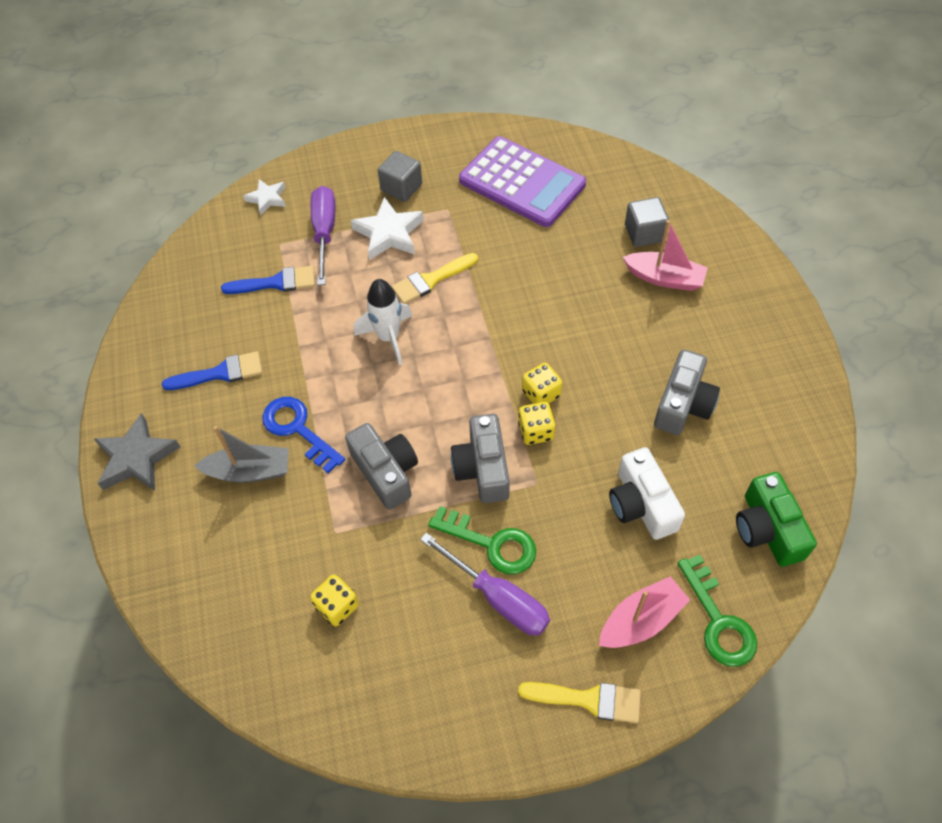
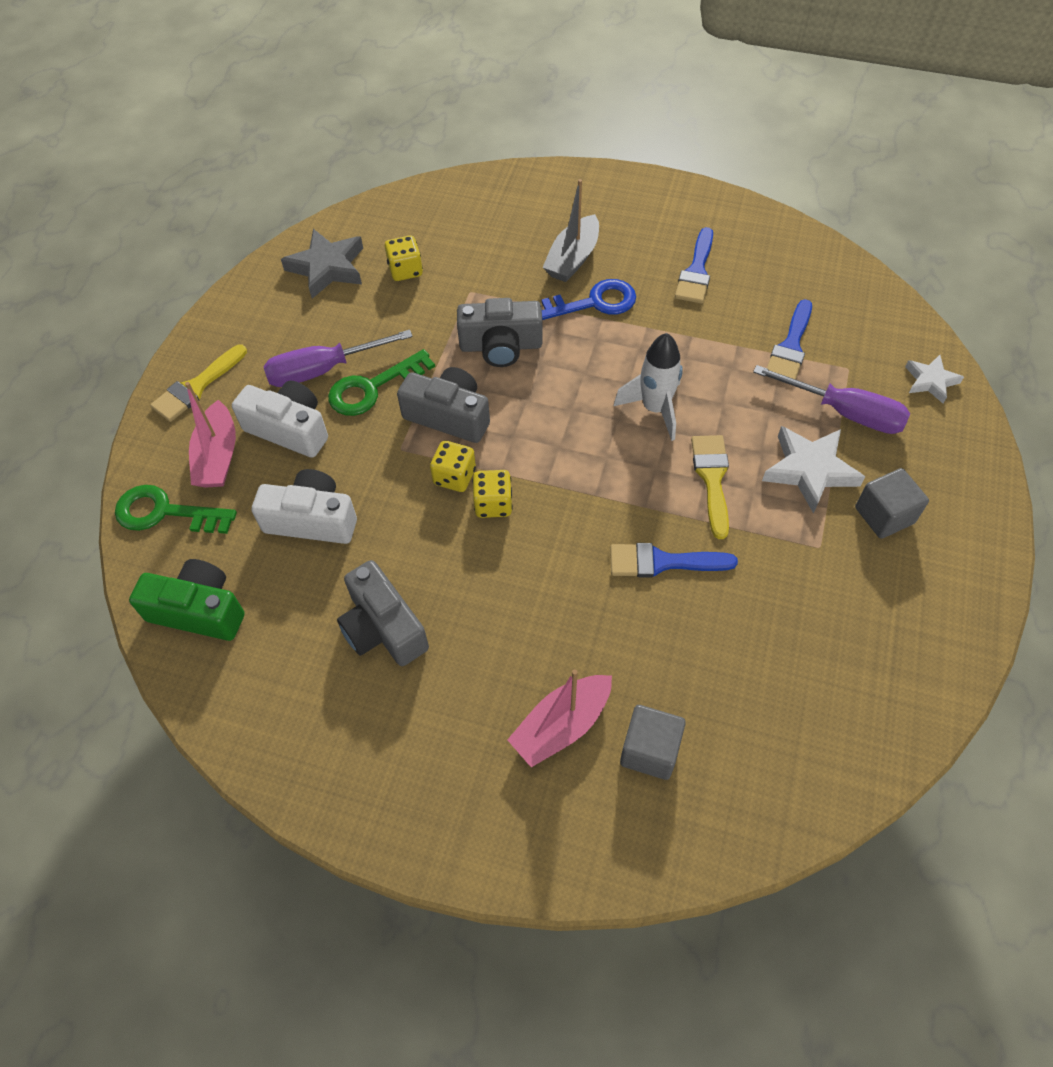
camera: 120 degrees right, 0 degrees up
grey star [94,413,180,491] -> grey star moved to [281,229,363,299]
purple calculator [459,136,586,227] -> none
none -> white camera [232,381,328,458]
none -> blue brush [610,543,738,577]

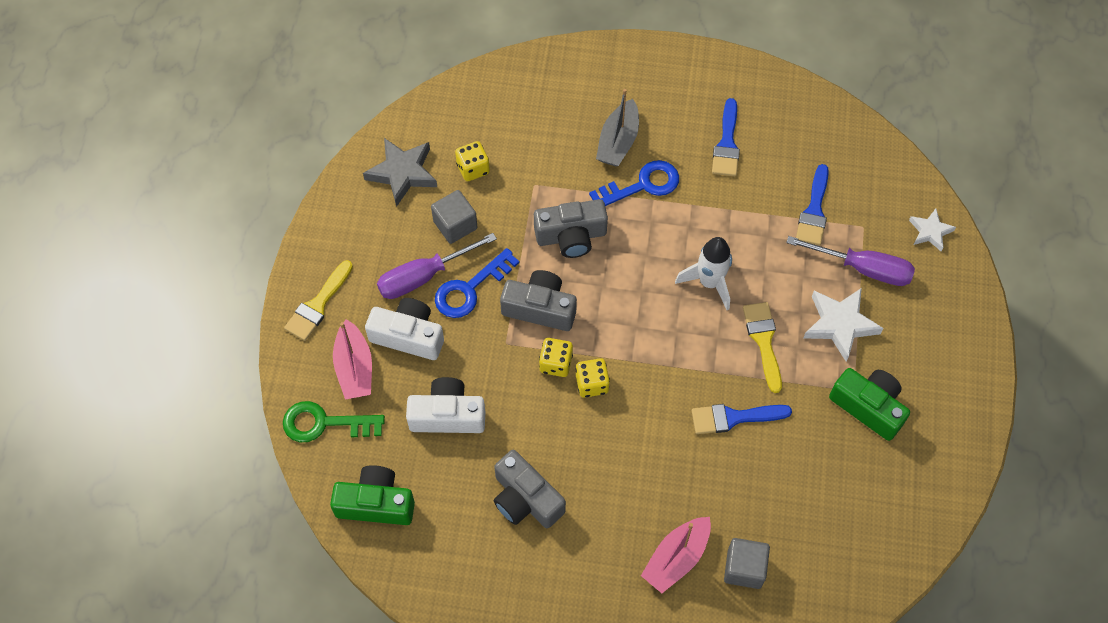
camera: 10 degrees left, 5 degrees up
green key [328,349,435,416] -> blue key [435,248,519,318]
grey cube [855,468,929,539] -> grey cube moved to [431,190,477,244]
none -> green camera [829,368,910,441]

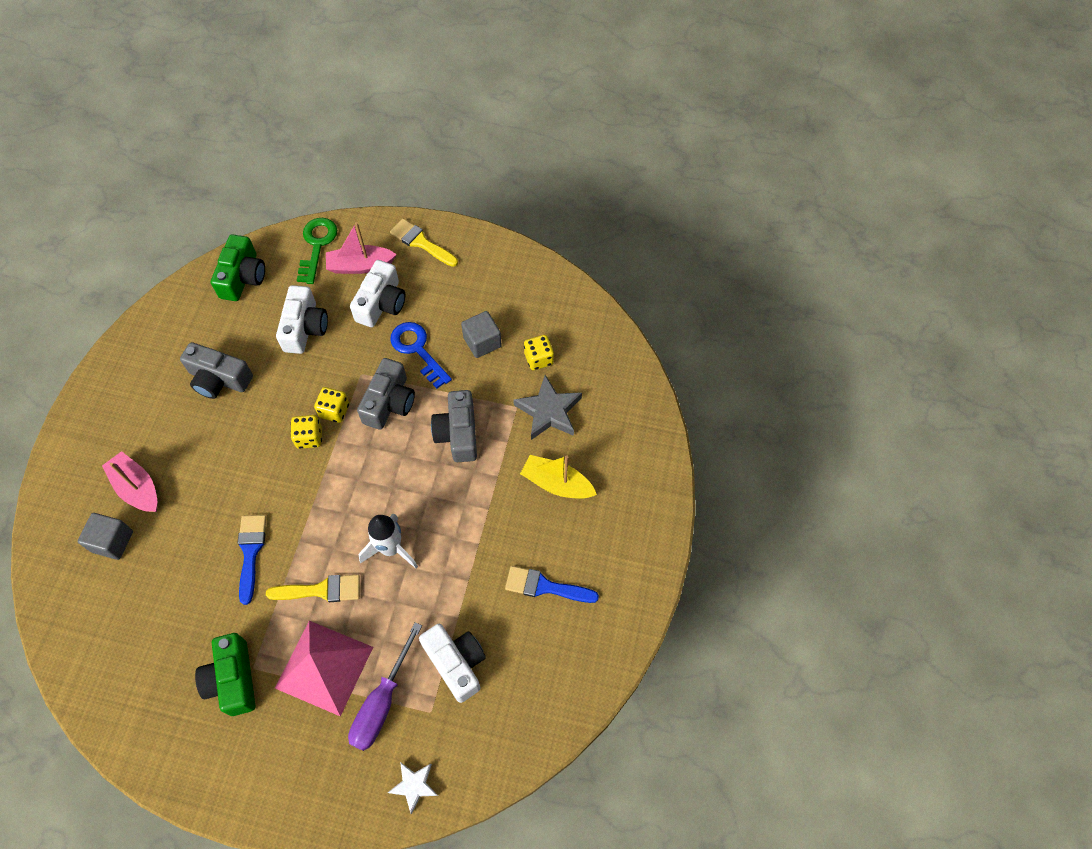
camera: 95 degrees right, 0 degrees up
grey star [363,138,437,207] -> grey star moved to [513,375,582,440]
purple screwdriver [377,233,497,299] -> none
grey camera [494,450,566,528] -> grey camera turned 120 degrees counterclockwise [180,342,253,399]
blue key [589,160,679,206] -> none
grey boat [596,89,639,166] -> yellow boat [520,455,597,499]
blue brush [796,164,829,246] -> white camera [419,624,486,703]
white star [804,288,884,362] -> pink pyramid [275,621,373,716]
green camera [829,368,910,441] -> green camera turned 120 degrees clockwise [195,633,255,716]

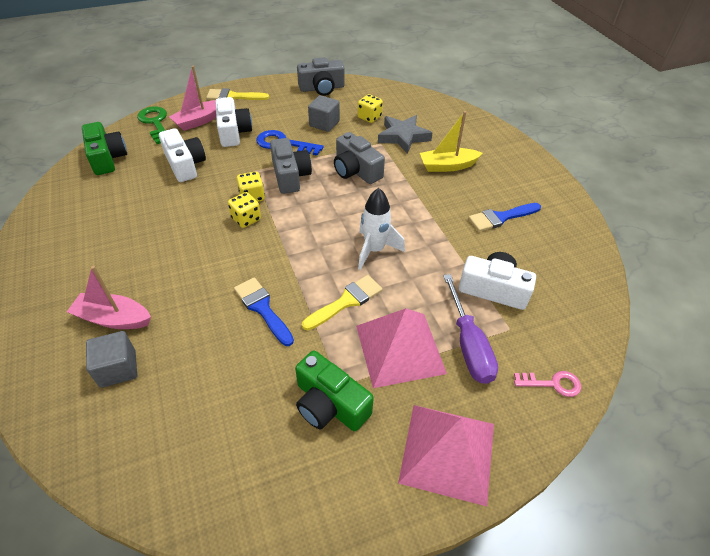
camera: 35 degrees left, 15 degrees down
grey camera [180,342,253,399] -> grey camera moved to [297,57,345,96]
white star [387,762,438,814] -> pink key [514,371,581,397]
none -> pink pyramid [398,405,494,506]

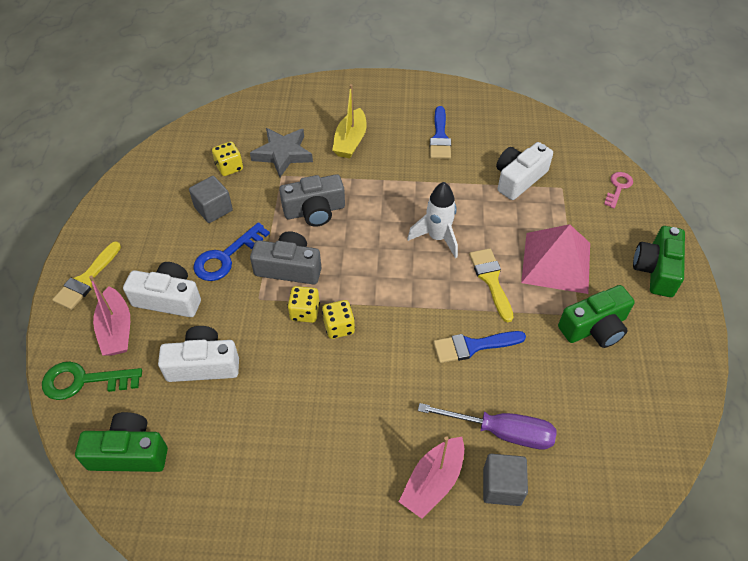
camera: 65 degrees left, 5 degrees up
grey camera [297,57,345,96] -> none
pink pyramid [398,405,494,506] -> green camera [633,226,685,297]
purple screwdriver [443,274,498,384] -> purple screwdriver moved to [418,403,556,449]

